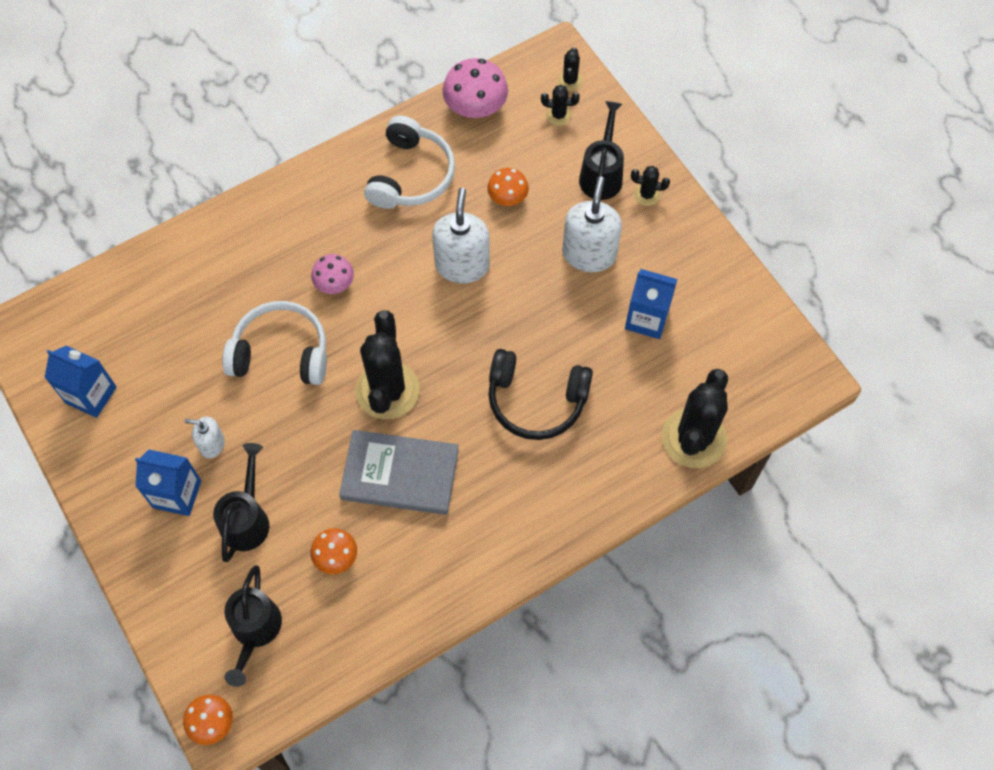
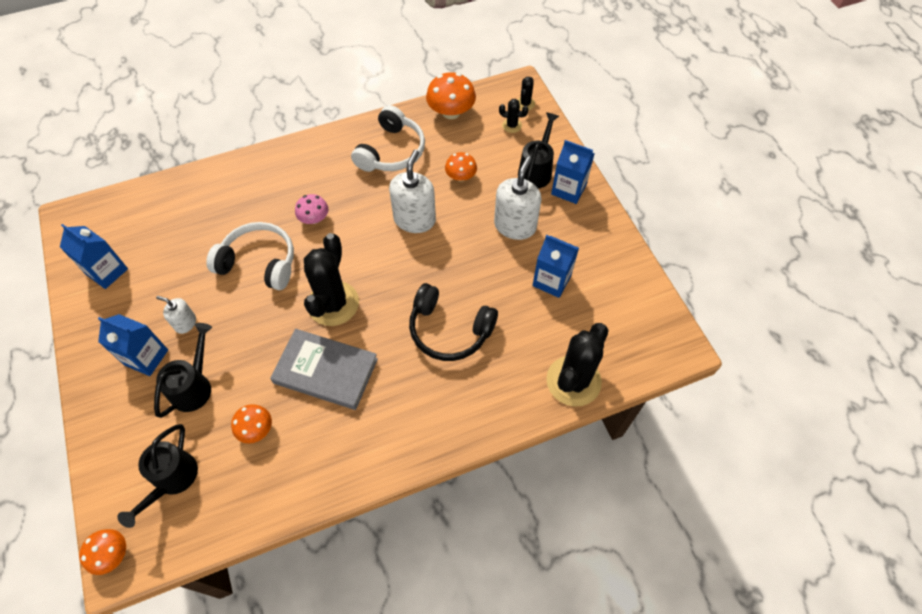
camera: 10 degrees right, 5 degrees down
pink mushroom [442,58,508,118] -> orange mushroom [426,72,476,119]
black cactus [631,166,670,206] -> blue carton [551,140,595,204]

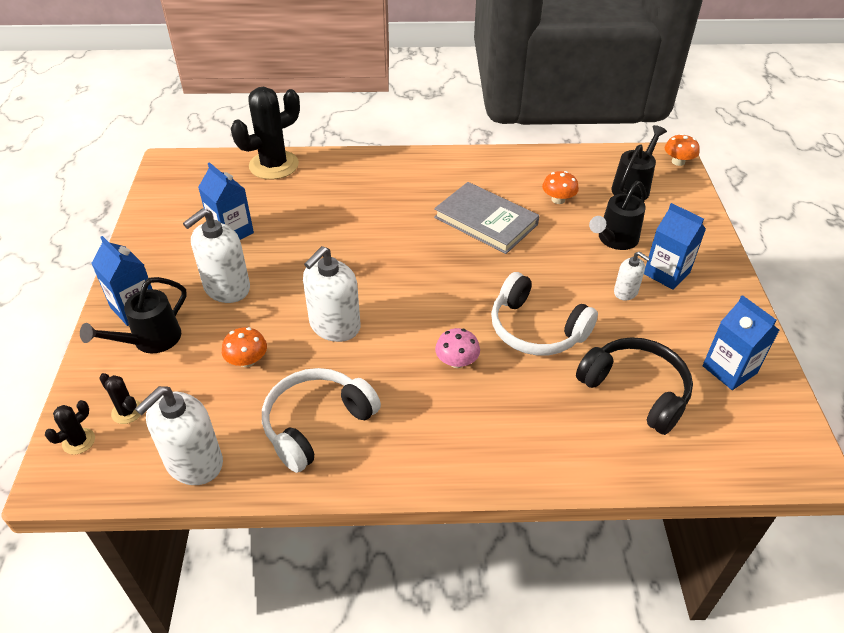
camera: 160 degrees left, 15 degrees down
black cactus [304,233,359,326] -> none
black headphones [409,283,498,361] -> black headphones moved to [576,337,693,435]
orange mushroom [426,72,476,119] -> white soap dispenser [135,386,223,485]

